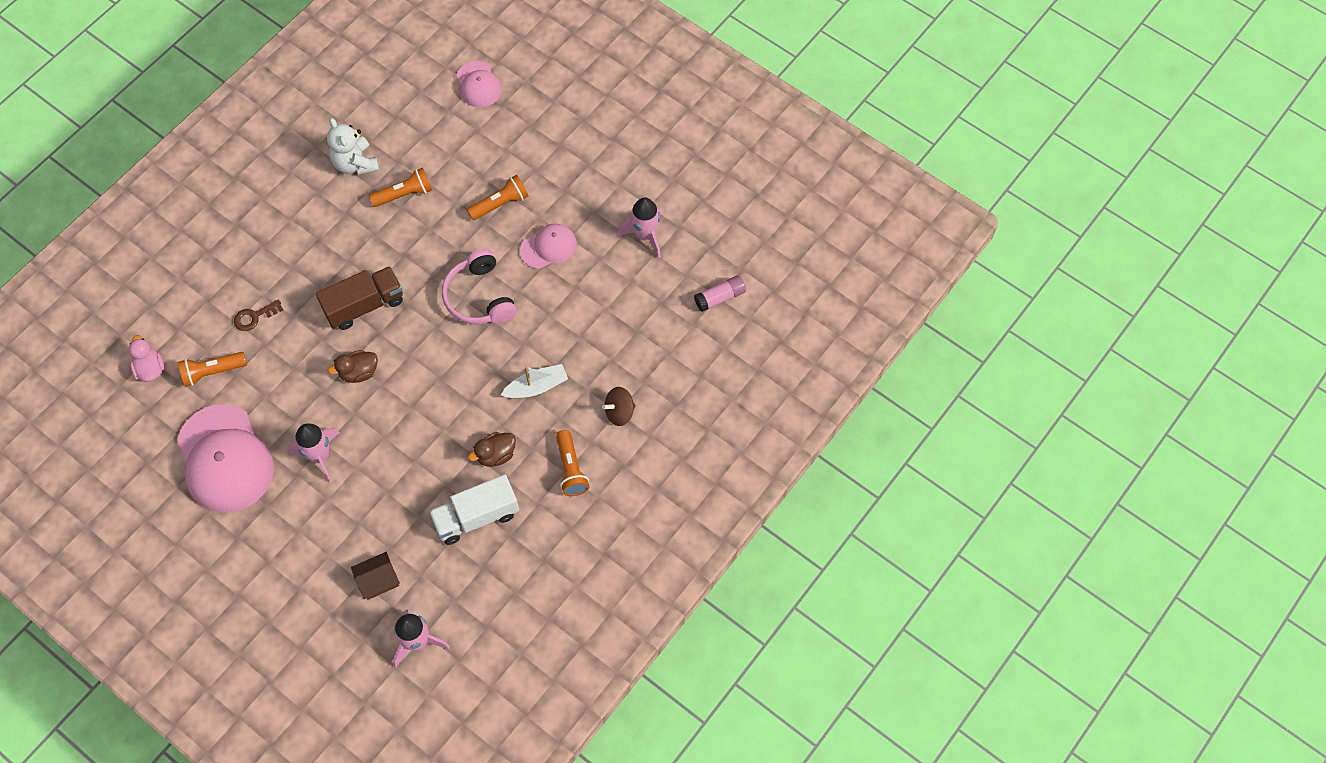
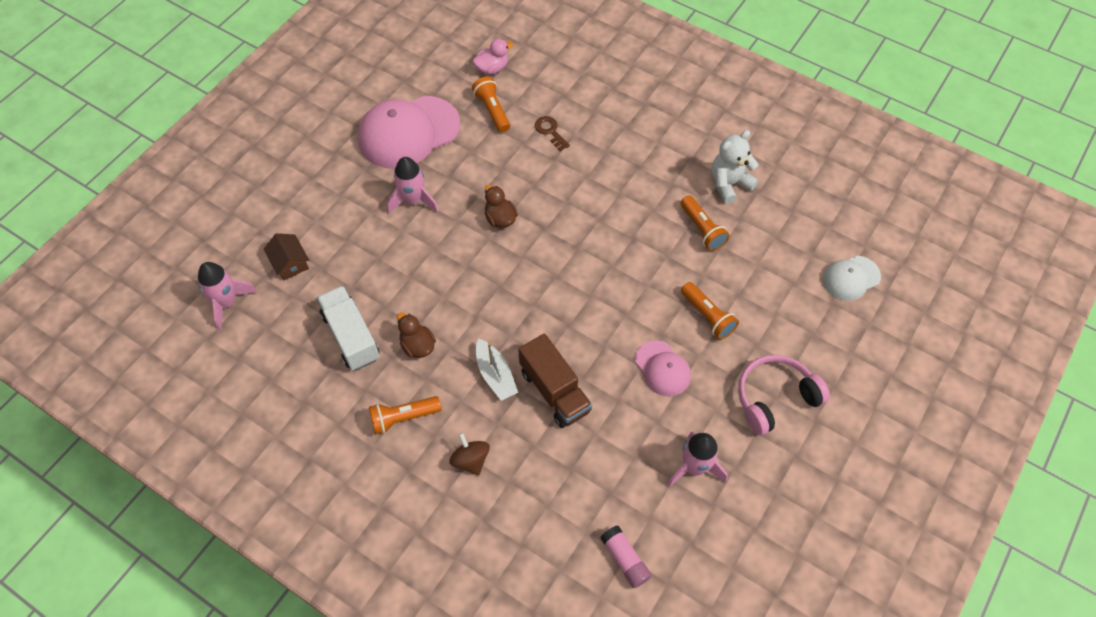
camera: 85 degrees right, 5 degrees down
brown truck [316,266,403,330] -> brown truck moved to [518,334,592,428]
pink headphones [442,249,517,324] -> pink headphones moved to [738,355,830,435]
pink cap [456,61,501,107] -> white cap [823,256,881,301]

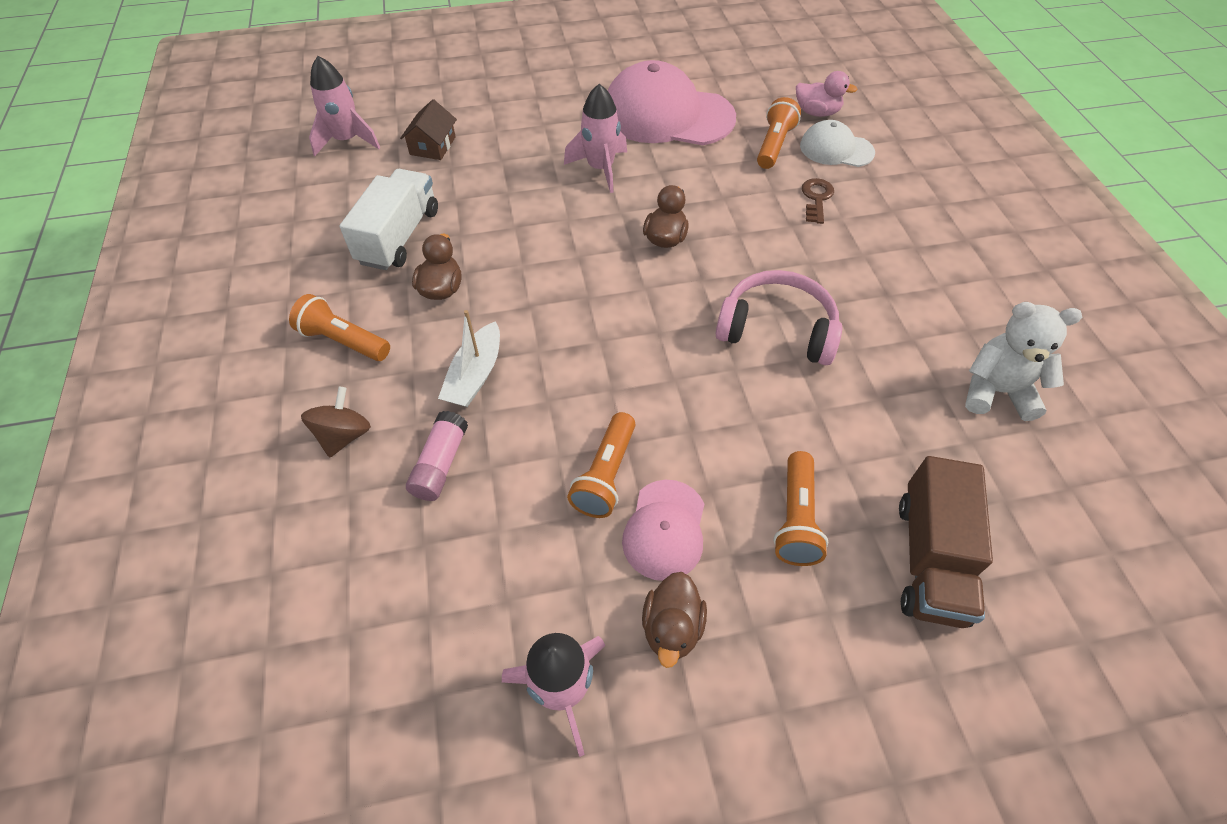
camera: 45 degrees right, 5 degrees down
brown truck [518,334,592,428] -> brown truck moved to [899,456,993,628]
pink glue stick [601,525,652,588] -> pink glue stick moved to [406,411,468,501]
orange flashlight [681,195,730,251] -> orange flashlight moved to [567,412,635,518]
pink headphones [738,355,830,435] -> pink headphones moved to [716,270,842,365]
white cap [823,256,881,301] -> white cap moved to [800,120,875,167]
none -> brown duck [642,572,707,668]

